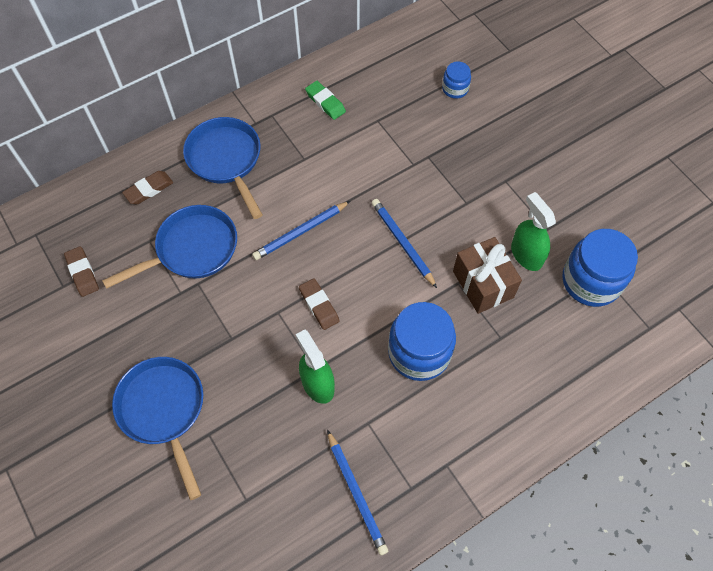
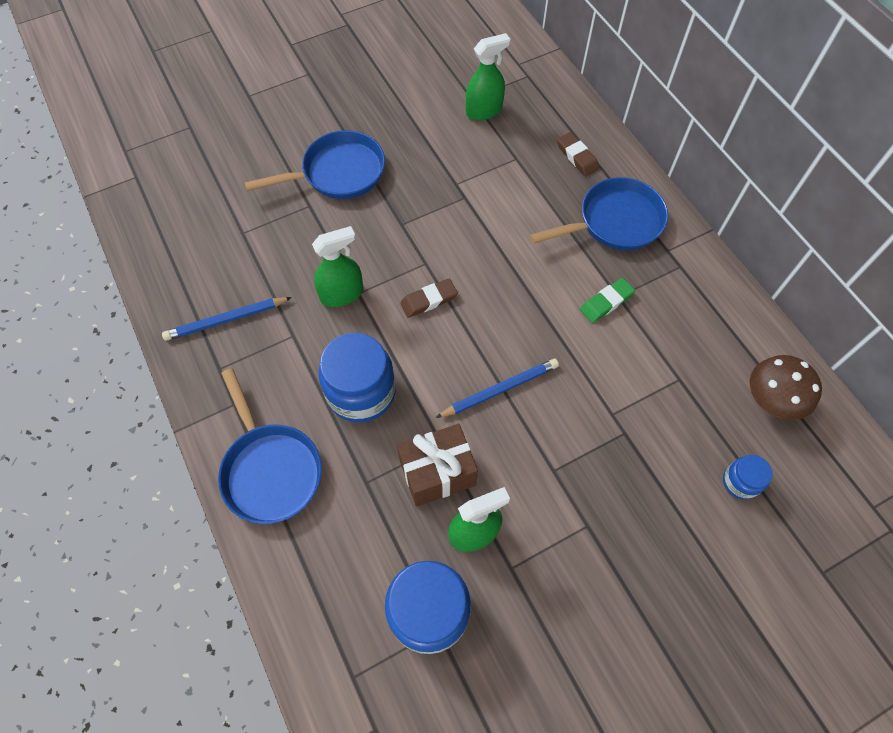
camera: 95 degrees right, 0 degrees up
brown eraser [64,246,99,297] -> green spray bottle [466,33,510,121]
blue pan [102,205,237,289] -> blue pan moved to [218,368,322,524]
blue pencil [252,201,350,260] -> none
green eraser [305,81,346,120] -> green eraser moved to [580,278,635,323]
none -> brown mushroom [750,355,822,420]

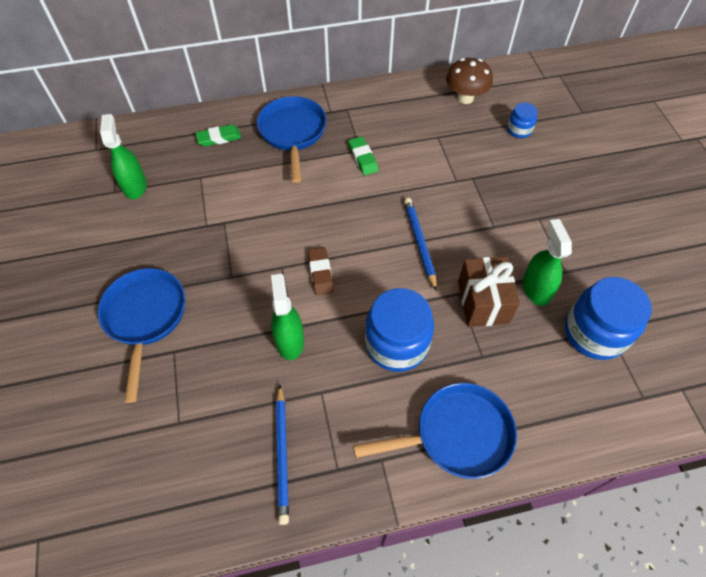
camera: 75 degrees left, 5 degrees down
brown eraser [557,132,599,176] -> green eraser [195,125,241,147]

